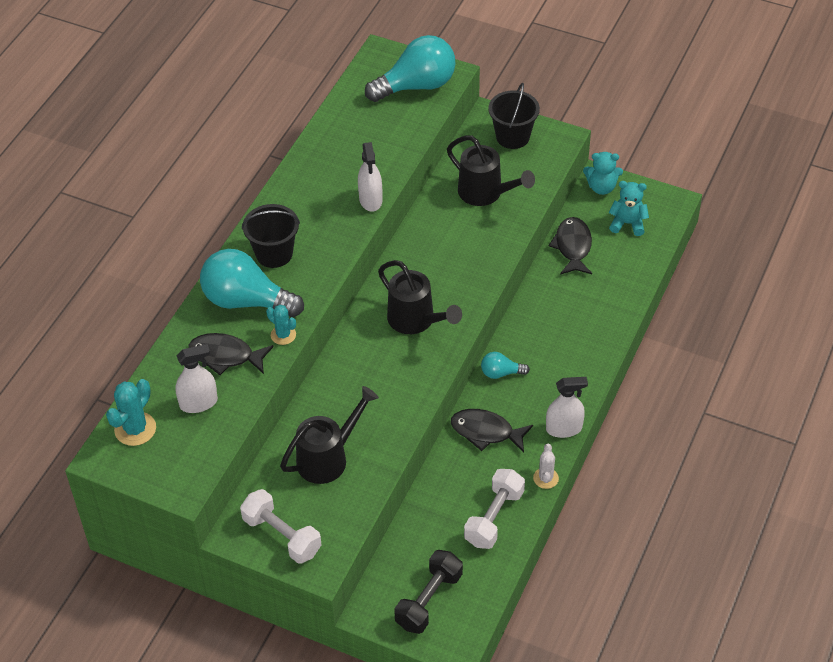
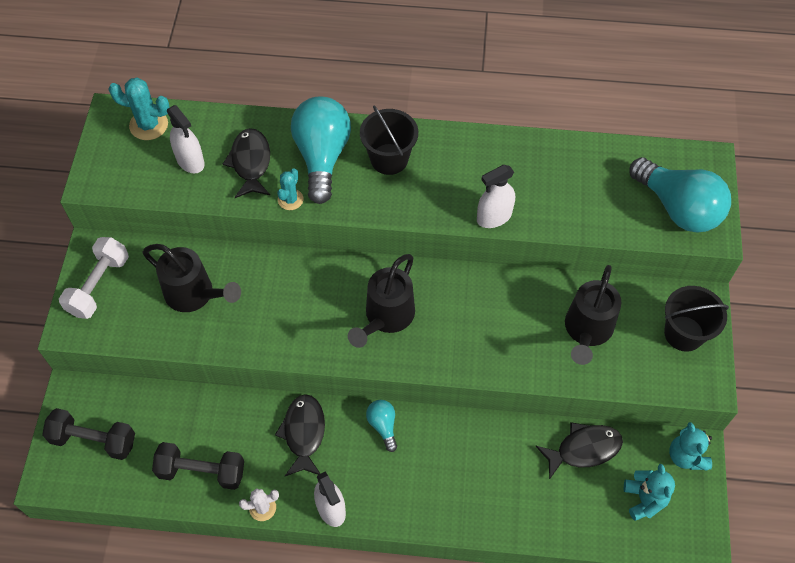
camera: 70 degrees right, 10 degrees up
white dumbbell [464,469,525,549] -> black dumbbell [152,442,244,490]

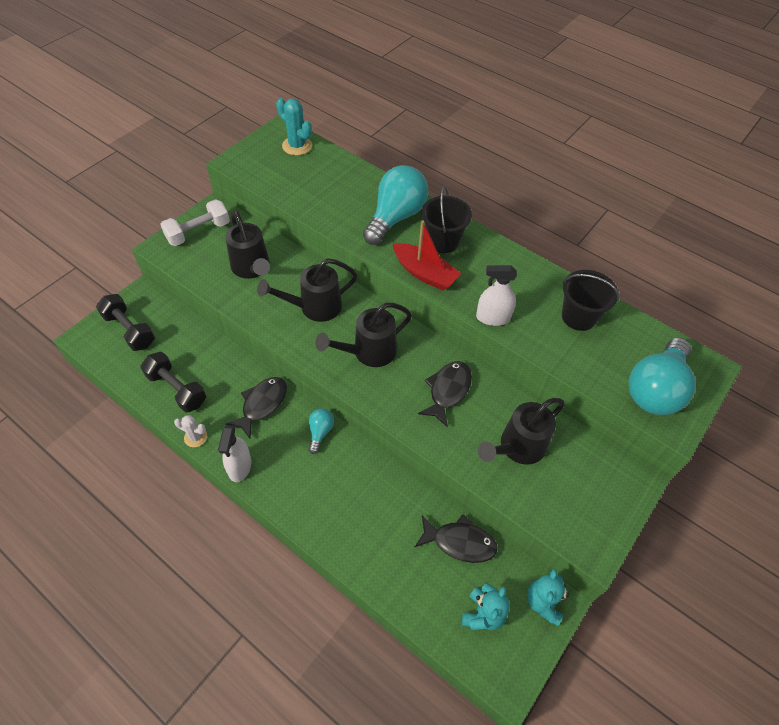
camera: 30 degrees right, 5 degrees down
white spray bottle [167,105,205,173] -> none
black fish [223,128,270,198] -> black fish moved to [418,361,472,428]
turquoise cactus [277,169,303,210] -> none
turquoise light bulb [630,157,731,233] -> turquoise light bulb turned 45 degrees clockwise [628,338,696,415]
black bucket [664,286,729,352] -> black bucket moved to [562,270,620,331]
none -> black watering can [257,258,357,322]
none -> red boat [393,220,461,291]

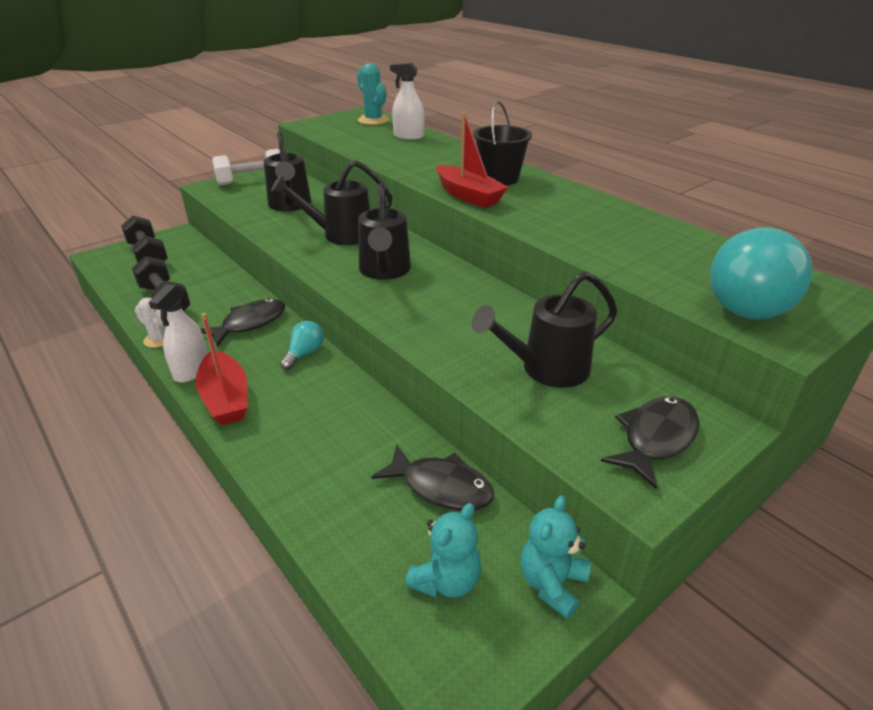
camera: 15 degrees right, 20 degrees down
black watering can [316,303,412,367] -> black watering can turned 75 degrees counterclockwise [358,183,411,280]
turquoise light bulb [363,165,429,245] -> none
black fish [418,361,472,428] -> black fish moved to [601,397,699,489]
white spray bottle [476,265,517,326] -> white spray bottle moved to [390,63,425,140]
black bucket [562,270,620,331] -> none
none -> red boat [196,313,248,425]

